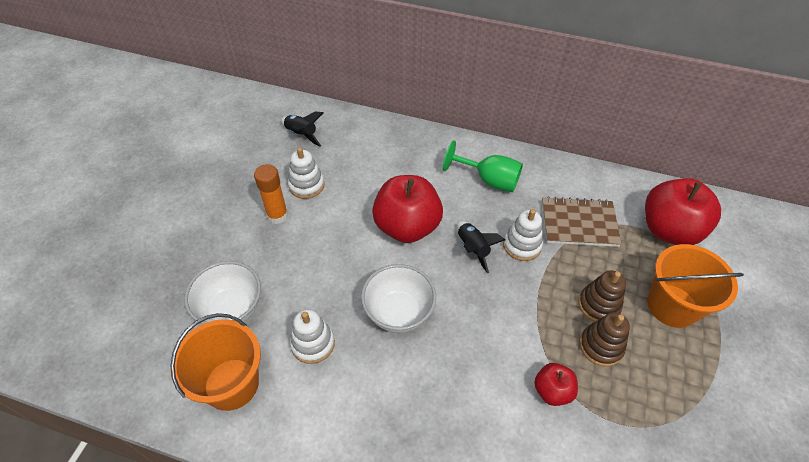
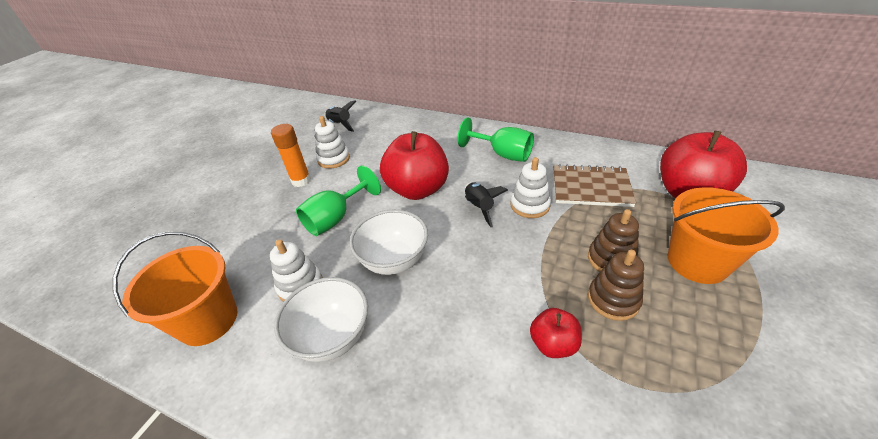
camera: 10 degrees right, 10 degrees down
white bowl [184,261,261,324] -> white bowl moved to [274,277,368,362]
none -> green goblet [296,165,381,236]

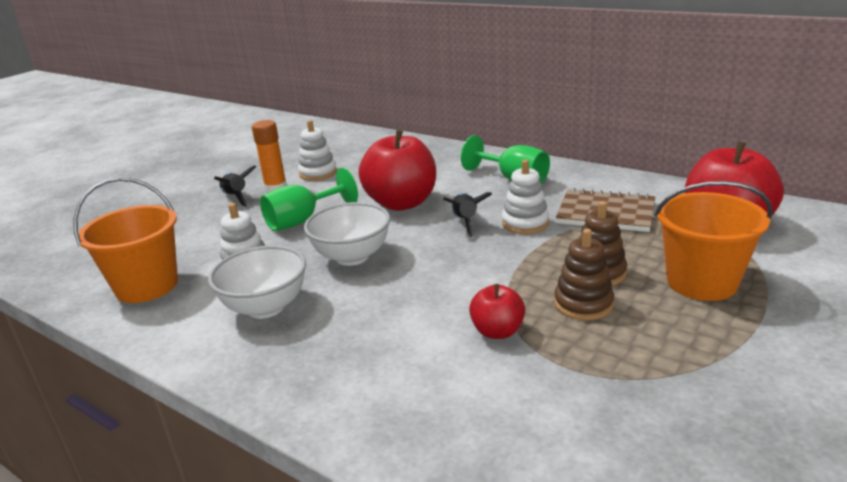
camera: 10 degrees right, 15 degrees down
black rocket [325,100,356,132] -> black rocket moved to [214,166,256,207]

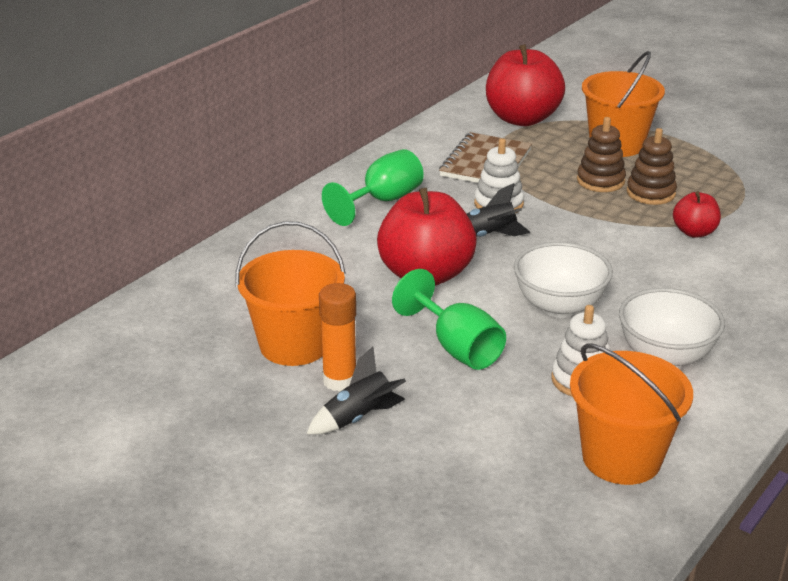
camera: 90 degrees left, 5 degrees up
white stacking toy [298,120,337,181] -> orange bucket [235,221,346,366]

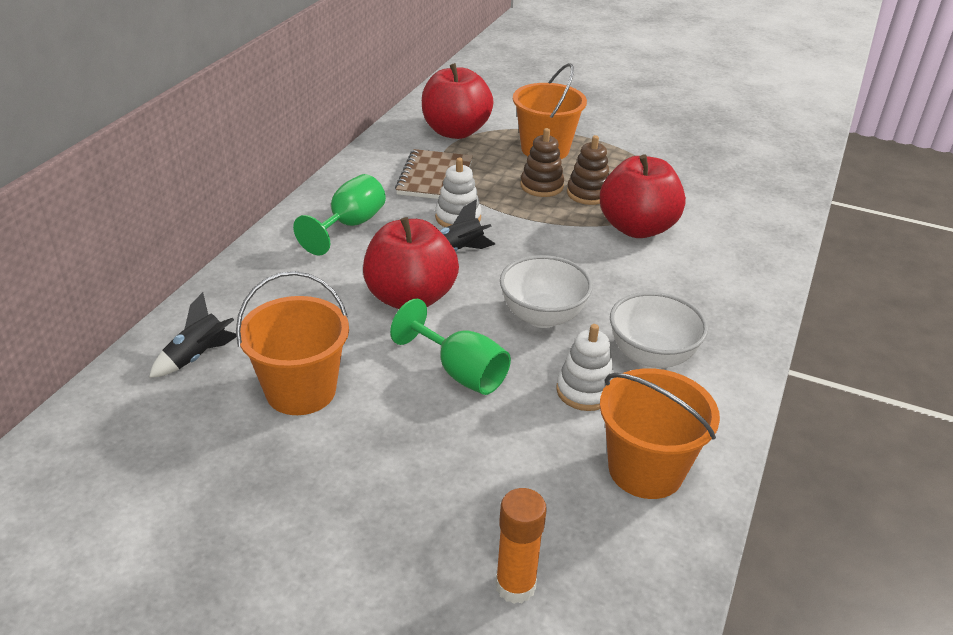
camera: 15 degrees left, 5 degrees up
black rocket [307,347,406,435] -> black rocket moved to [149,292,237,378]
orange glue stick [319,283,356,391] -> orange glue stick moved to [495,488,547,604]
red apple [673,191,721,238] -> red apple [600,154,686,238], size x1.97

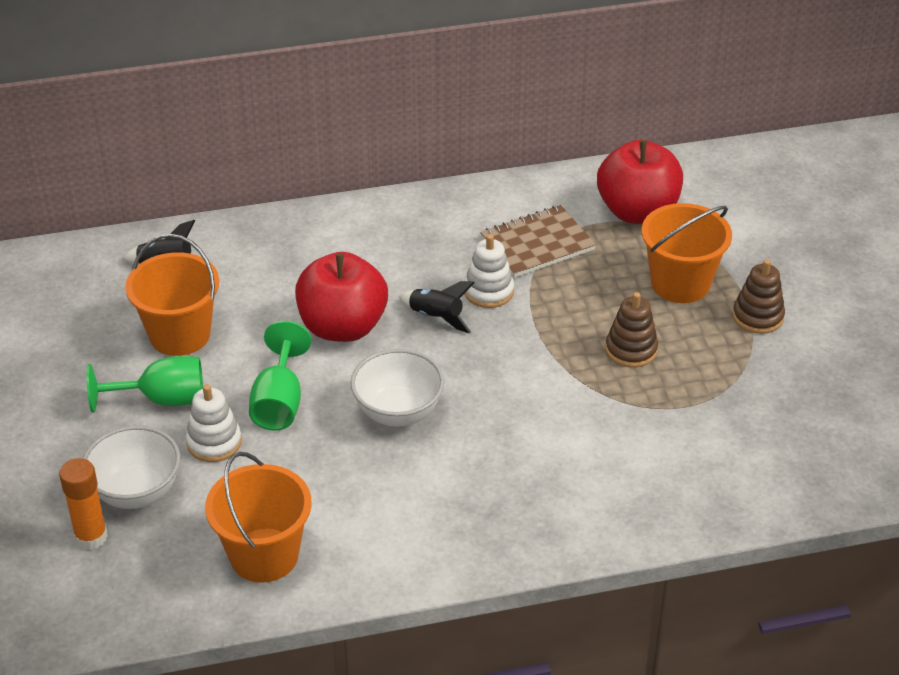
camera: 55 degrees right, 5 degrees up
green goblet [293,174,386,256] -> green goblet moved to [87,356,203,413]
brown stacking toy [521,128,564,197] -> brown stacking toy moved to [733,259,785,334]
white stacking toy [556,324,614,411] -> white stacking toy moved to [186,384,242,462]
red apple [600,154,686,238] -> none
white bowl [610,292,708,369] -> white bowl moved to [83,426,180,509]

